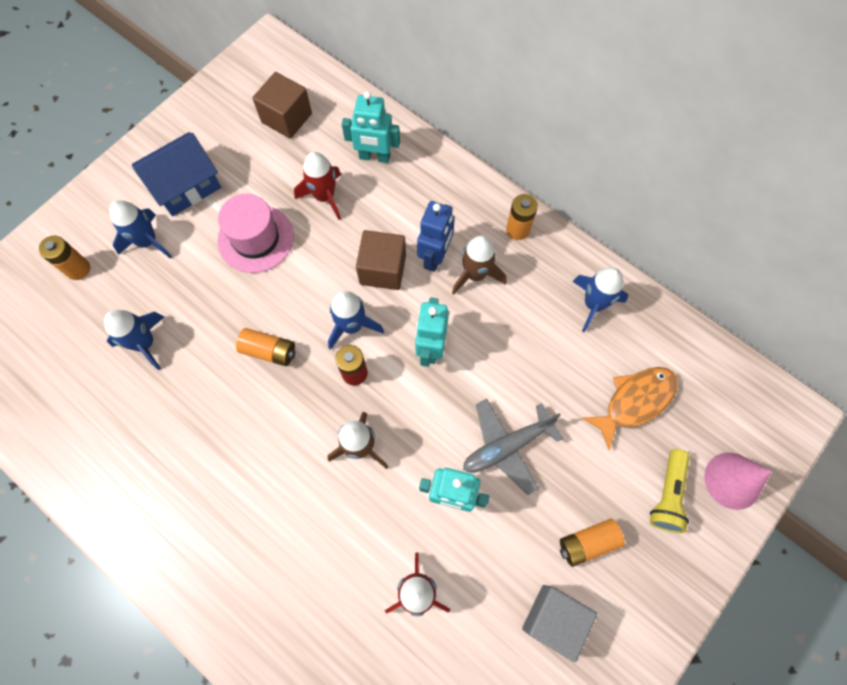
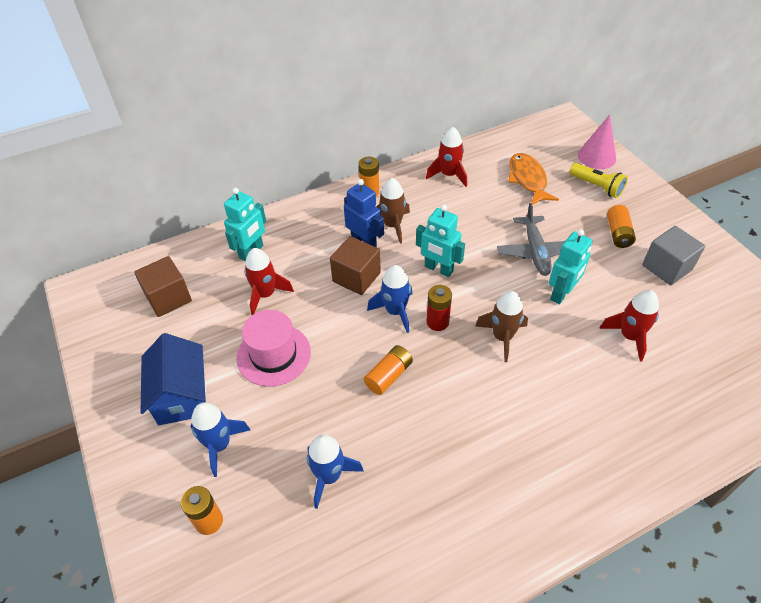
camera: 65 degrees left, 20 degrees down
blue rocket [572,268,628,332] -> red rocket [426,127,467,187]

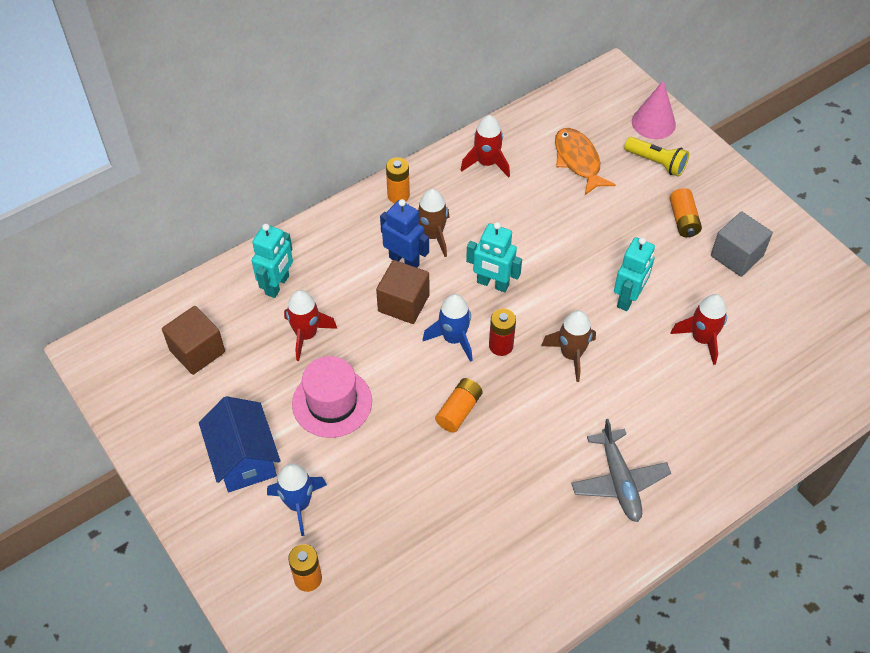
camera: 10 degrees left, 5 degrees up
blue rocket [307,435,364,509] -> none
grey plane [497,203,565,276] -> grey plane moved to [571,419,671,522]

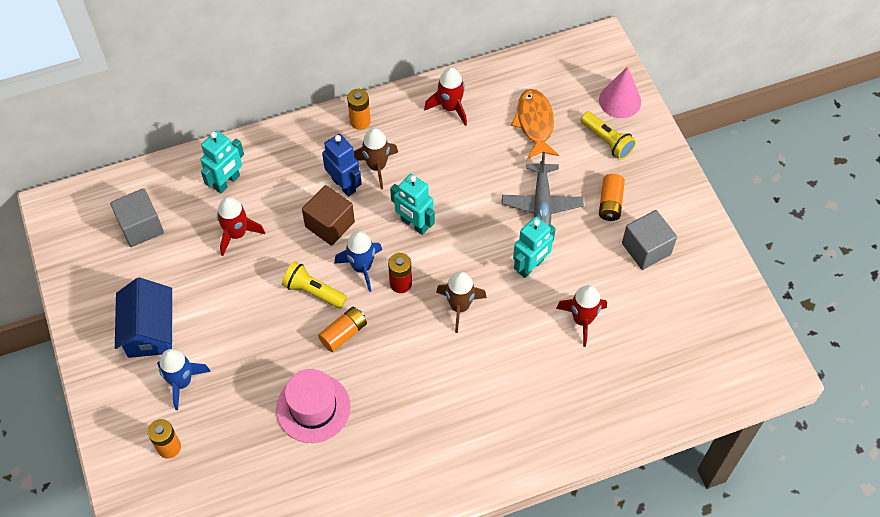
camera: 15 degrees right, 5 degrees up
brown cube [162,306,225,375] -> grey cube [110,188,164,247]
pink hat [292,356,372,438] -> pink hat moved to [276,369,351,443]
grey plane [571,419,671,522] -> grey plane moved to [502,152,584,226]
none -> yellow flashlight [282,262,347,309]

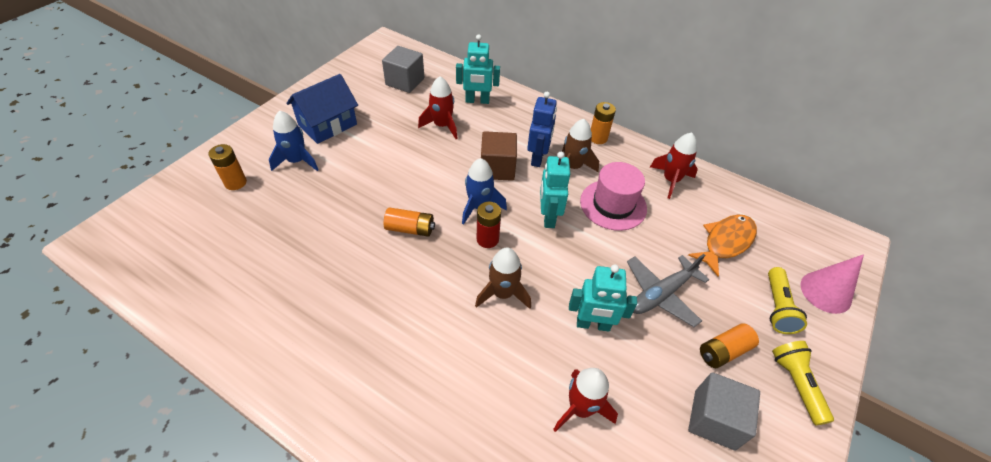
camera: 50 degrees right, 10 degrees down
pink hat [276,369,351,443] -> pink hat moved to [580,162,647,231]
yellow flashlight [282,262,347,309] -> yellow flashlight moved to [772,341,834,425]

